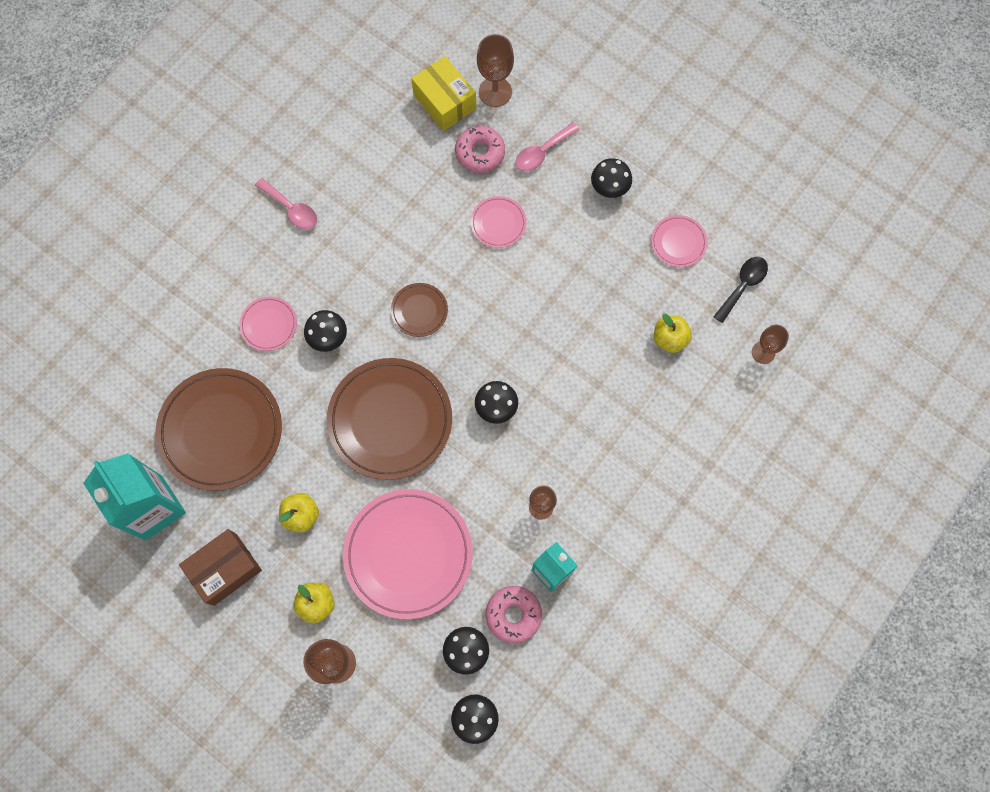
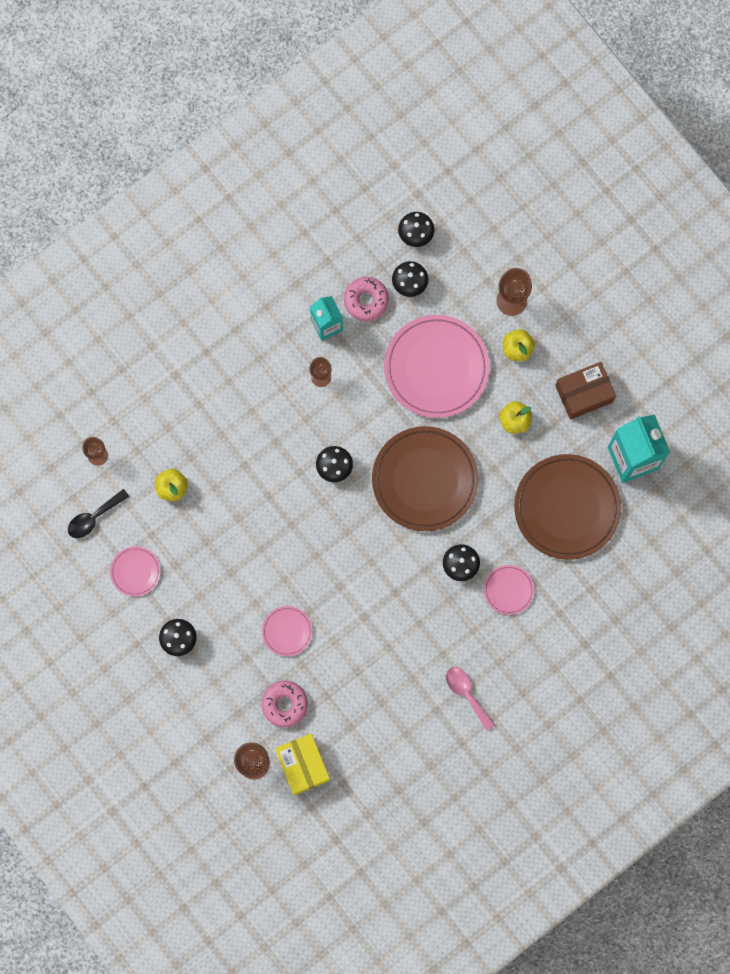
camera: 165 degrees left, 5 degrees up
brown plate [391,283,448,337] -> none
pink spoon [515,122,580,171] -> none

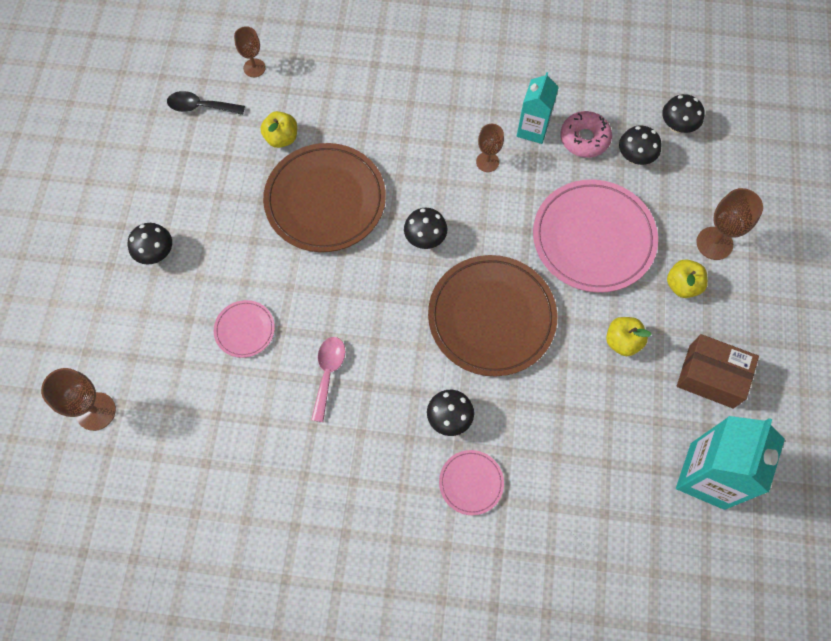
camera: 45 degrees right, 10 degrees down
pink plate [110,546,161,596] -> none
pink donut [261,681,308,727] -> none
yellow box [275,733,330,795] -> none
pink spoon [446,667,495,731] -> pink spoon moved to [311,337,345,422]
brown plate [514,454,621,560] -> brown plate moved to [263,143,386,252]

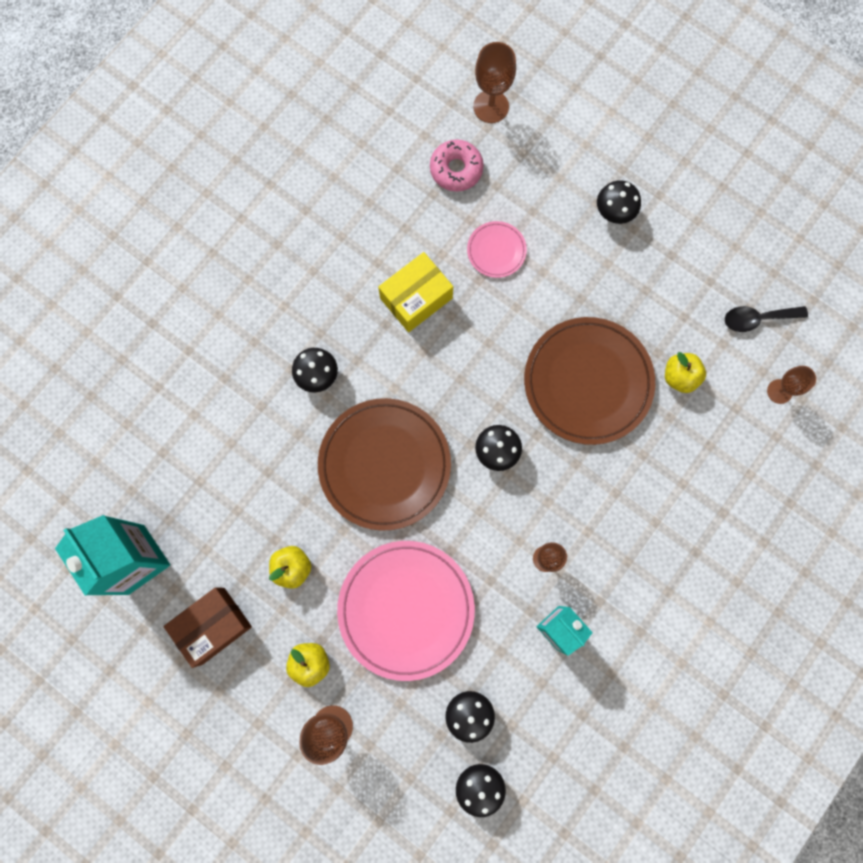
camera: 120 degrees right, 10 degrees up
black spoon [167,91,245,115] -> black spoon turned 135 degrees counterclockwise [725,306,808,332]
pink spoon [311,337,345,422] -> yellow box [378,252,453,332]
pink plate [439,450,504,515] -> none
pink donut [560,111,612,158] -> pink donut moved to [430,139,484,192]

